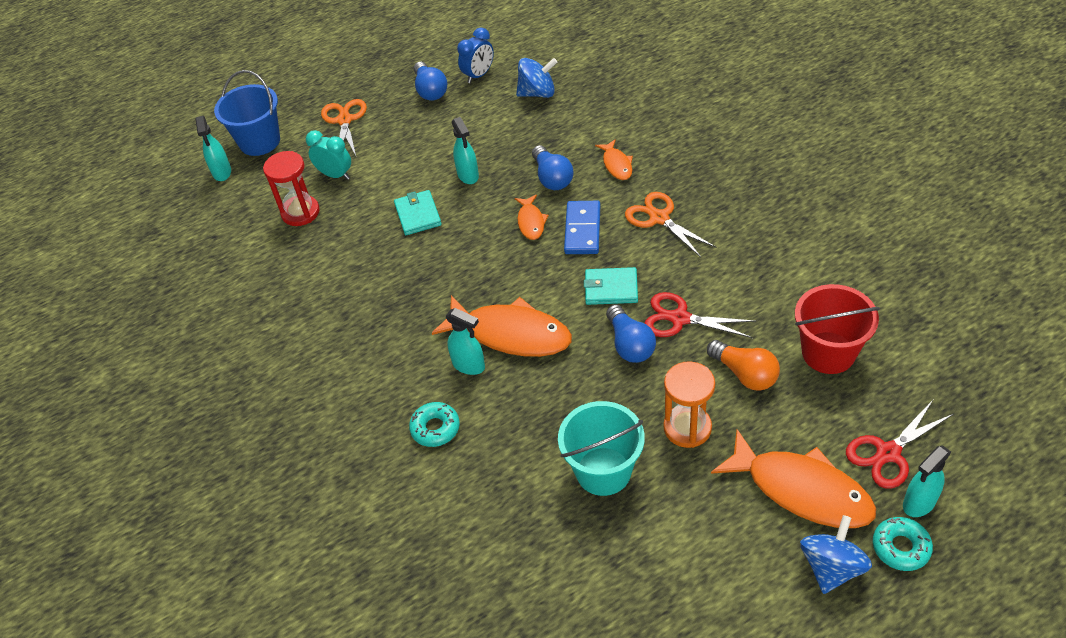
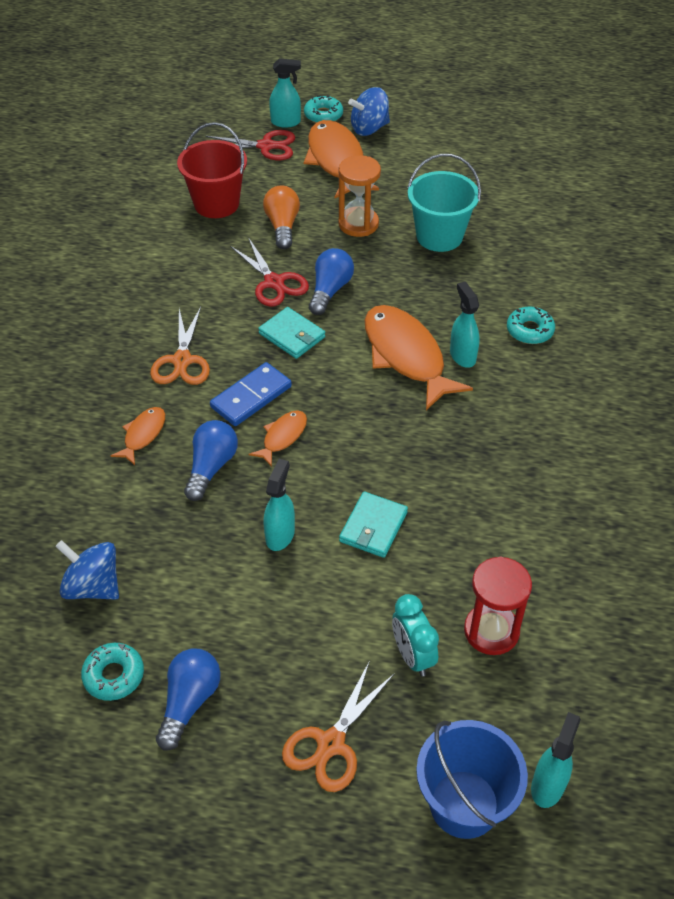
camera: 145 degrees left, 0 degrees up
blue clock [457,27,494,83] -> turquoise donut [81,643,144,701]

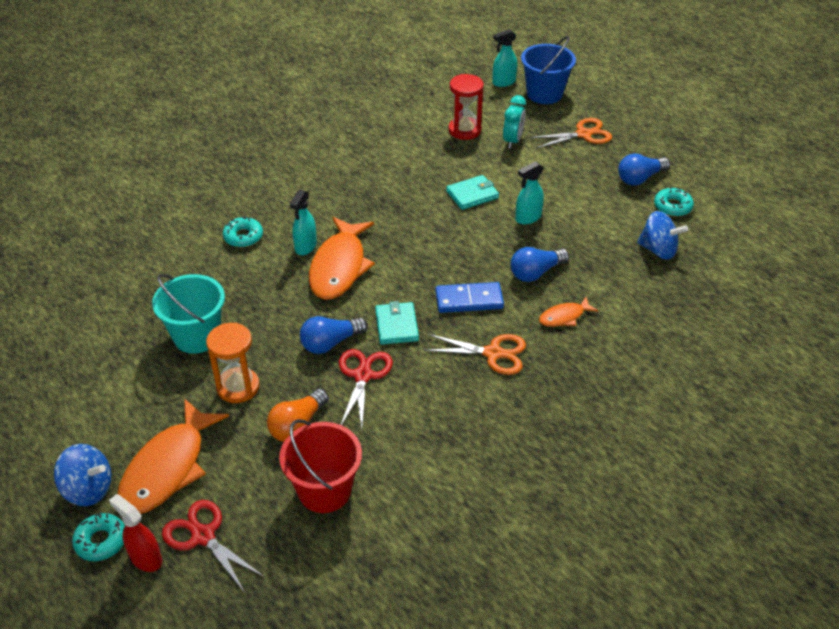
camera: 140 degrees left, 5 degrees down
blue spinning top [55,540,119,600] -> blue spinning top turned 45 degrees counterclockwise [637,211,688,260]
orange scissors [150,307,210,385] -> orange scissors turned 60 degrees clockwise [424,334,526,375]
orange fish [249,410,307,467] -> none
turquoise spray bottle [269,58,301,128] -> red spray bottle [109,494,162,572]

